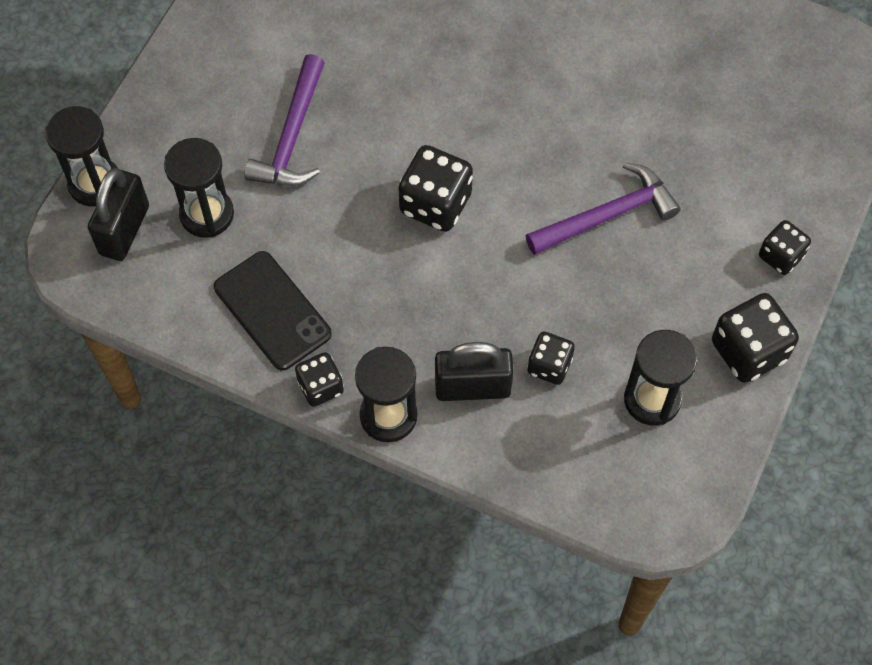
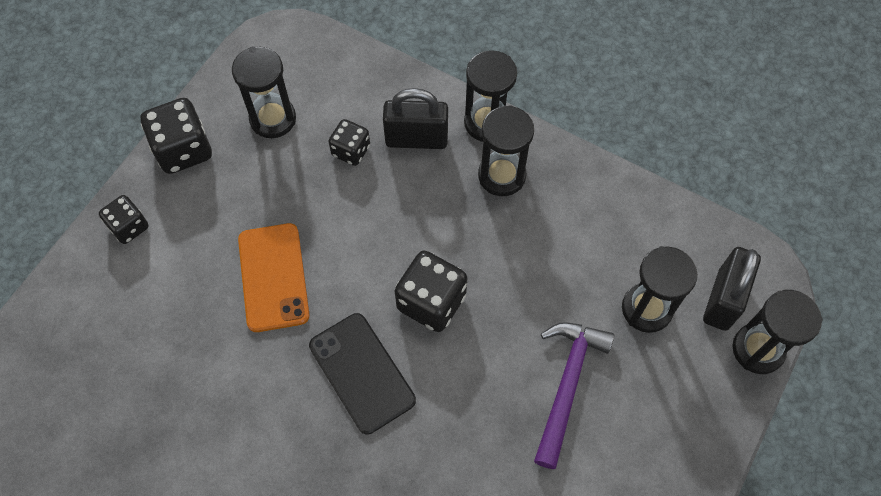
camera: 175 degrees left, 0 degrees up
black phone [214,251,332,370] -> black phone moved to [309,313,416,434]
black dice [295,352,344,407] -> none
purple hammer [526,162,681,255] -> orange phone [238,223,310,332]
none -> black hourglass [478,105,534,196]

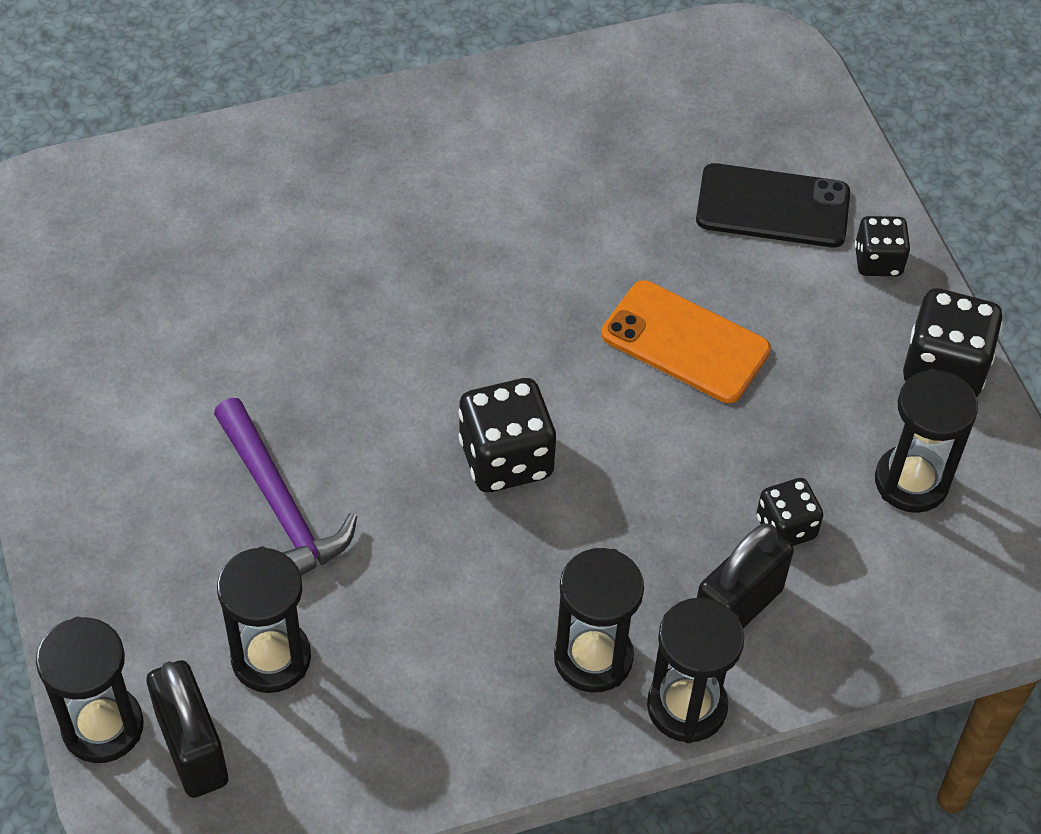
camera: 130 degrees right, 10 degrees down
black phone [309,313,416,434] -> black phone moved to [696,163,850,248]

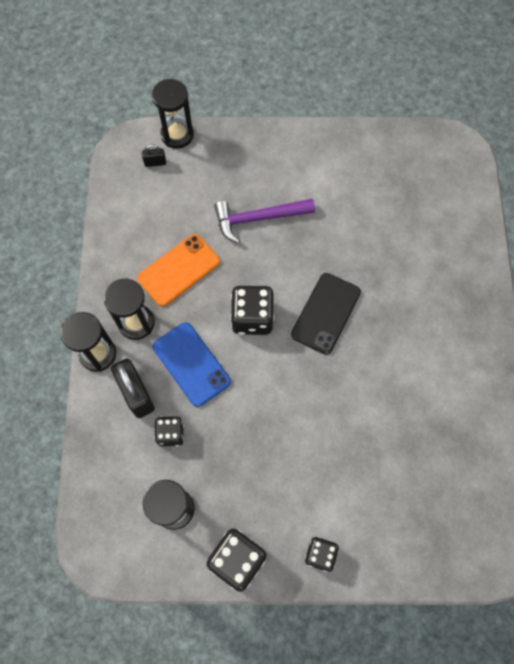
camera: 110 degrees right, 15 degrees up
black padlock [146,660,228,798] -> black padlock [142,144,166,167], size x0.49
black hourglass [217,546,311,693] -> none
orange phone [601,280,771,403] -> orange phone moved to [137,234,220,306]
black phone [696,163,850,248] -> black phone moved to [291,273,361,355]
none -> blue phone [153,322,231,407]

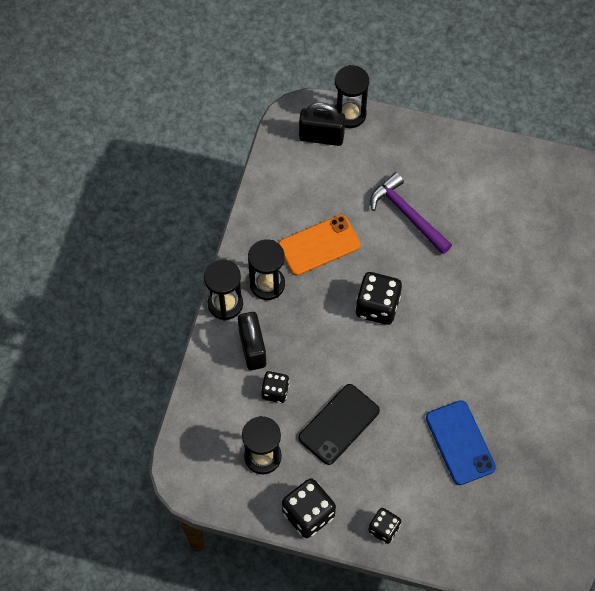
camera: 15 degrees right, 5 degrees down
black padlock [142,144,166,167] -> black padlock [299,102,345,146], size x2.04
blue phone [153,322,231,407] -> blue phone moved to [426,400,496,485]
purple hammer [214,198,315,243] -> purple hammer turned 45 degrees clockwise [370,172,452,254]
black phone [291,273,361,355] -> black phone moved to [298,384,380,465]

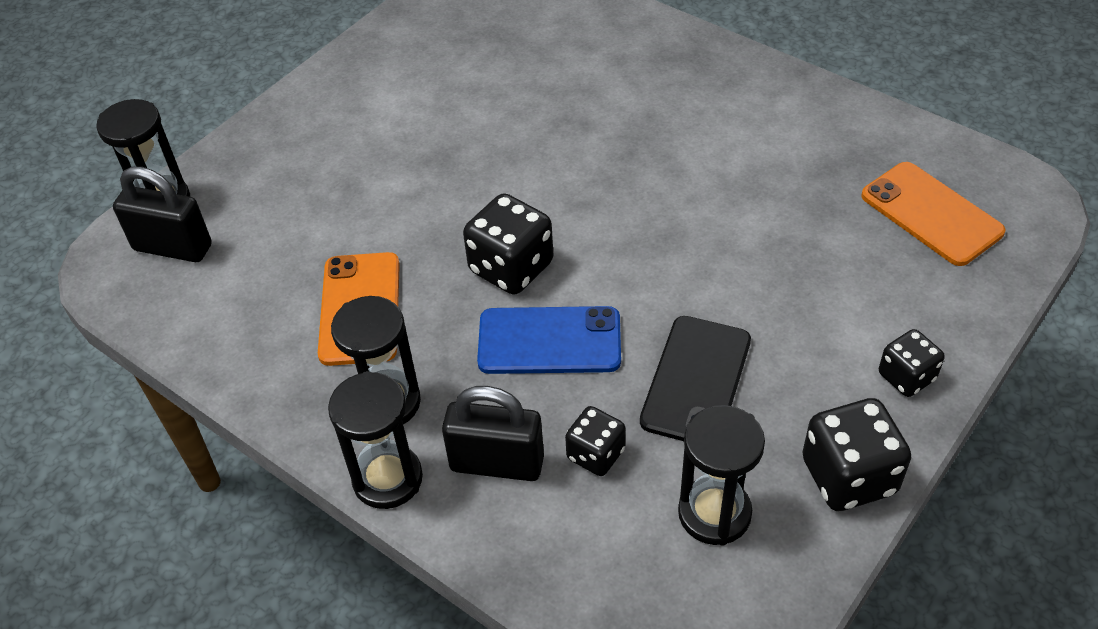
camera: 65 degrees left, 15 degrees down
black phone [298,384,380,465] -> black phone turned 45 degrees clockwise [640,316,751,441]
black padlock [299,102,345,146] -> black padlock turned 75 degrees clockwise [113,167,212,262]
purple hammer [370,172,452,254] -> none
blue phone [426,400,496,485] -> blue phone moved to [477,306,621,374]
none -> orange phone [861,162,1006,266]

